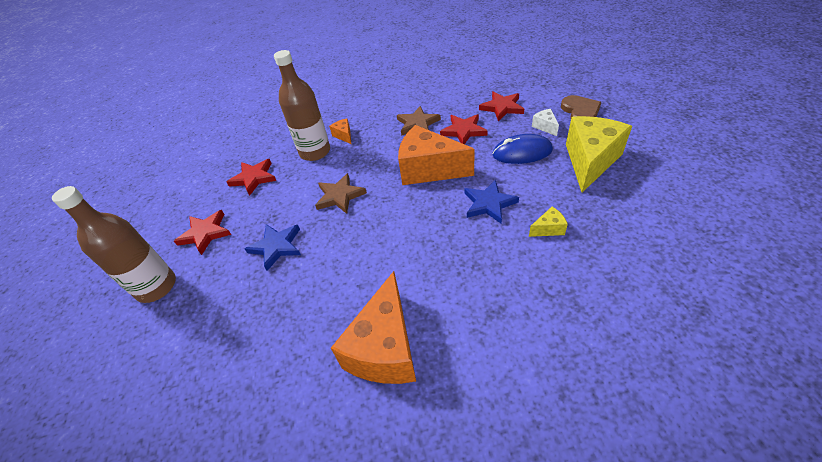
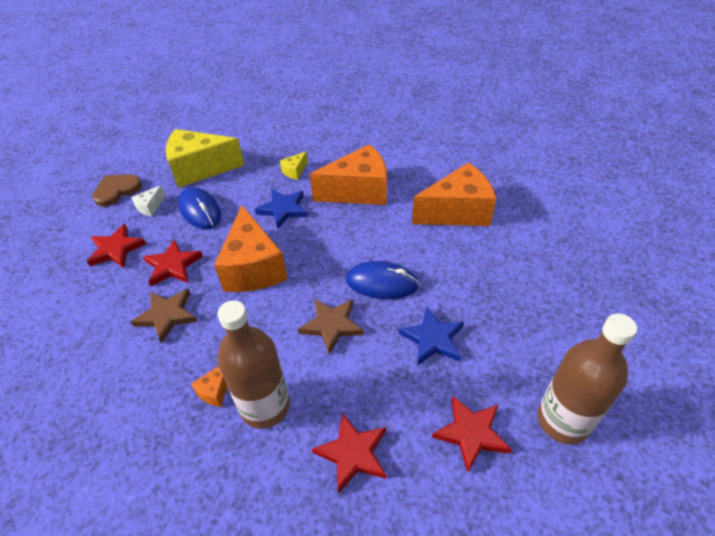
camera: 125 degrees left, 0 degrees up
yellow cheese [529,207,568,237] -> yellow cheese turned 90 degrees counterclockwise [280,151,308,180]
none -> orange cheese [310,144,387,205]
none -> blue mouse [346,261,419,299]

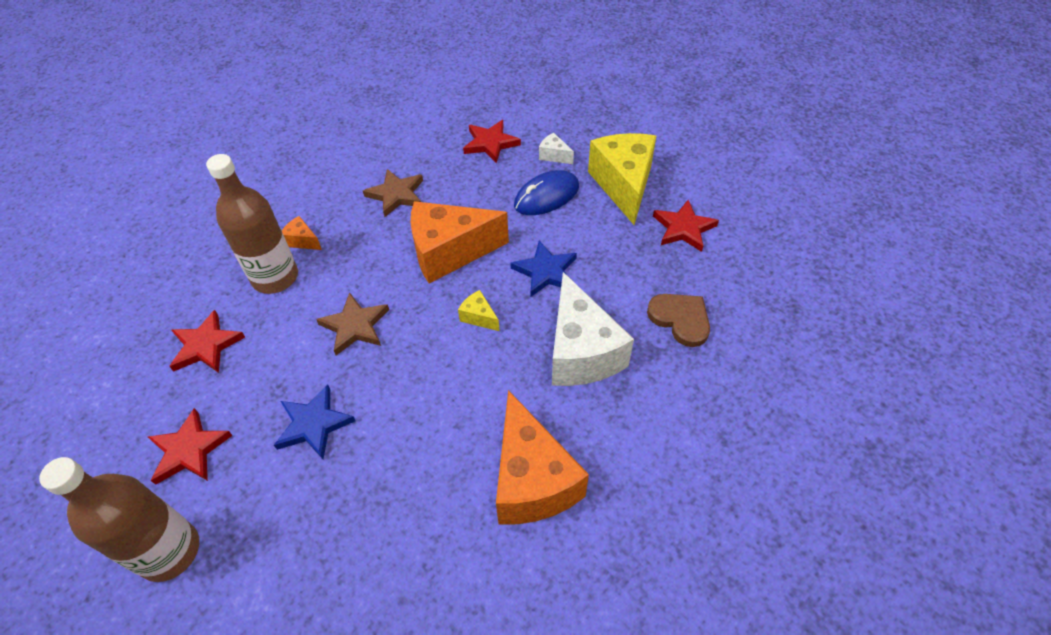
camera: 90 degrees right, 5 degrees up
brown heart [92,174,142,207] -> brown heart moved to [647,294,710,347]
red star [143,239,203,286] -> red star moved to [653,200,719,252]
yellow cheese [280,151,308,180] -> yellow cheese moved to [458,290,500,331]
orange cheese [310,144,387,205] -> white cheese [552,272,634,386]
blue mouse [346,261,419,299] -> none

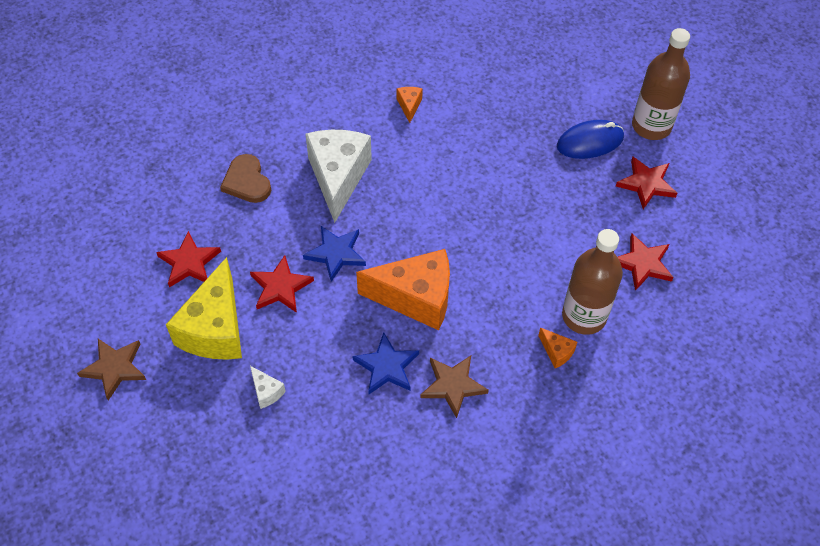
camera: 165 degrees left, 5 degrees up
blue star [274,385,355,459] -> blue star moved to [352,333,419,394]
brown star [316,292,389,355] -> brown star moved to [77,339,146,401]
yellow cheese [458,290,500,331] -> none
red star [463,120,521,163] -> red star moved to [250,255,314,313]
orange cheese [496,390,589,524] -> orange cheese [397,87,423,123], size x0.42
blue mouse [514,170,579,215] -> blue mouse moved to [557,120,624,159]

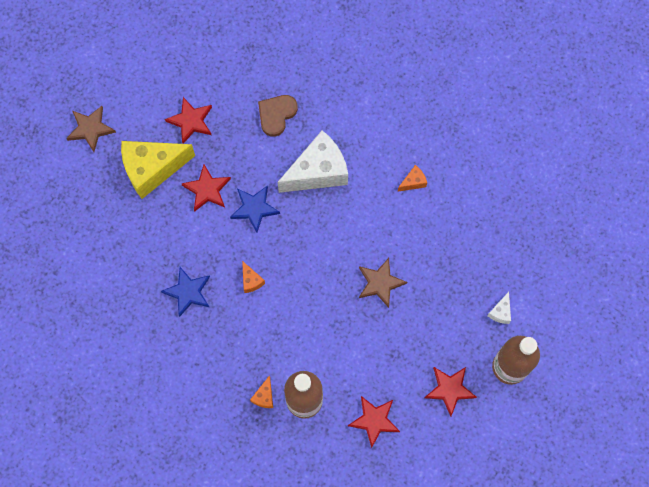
camera: 60 degrees right, 15 degrees up
white cheese [250,366,286,409] -> white cheese moved to [488,292,511,324]
orange cheese [356,249,450,330] -> orange cheese [242,261,265,293], size x0.42
brown star [420,355,489,418] -> brown star moved to [359,258,407,308]
blue mouse [557,120,624,159] -> none

